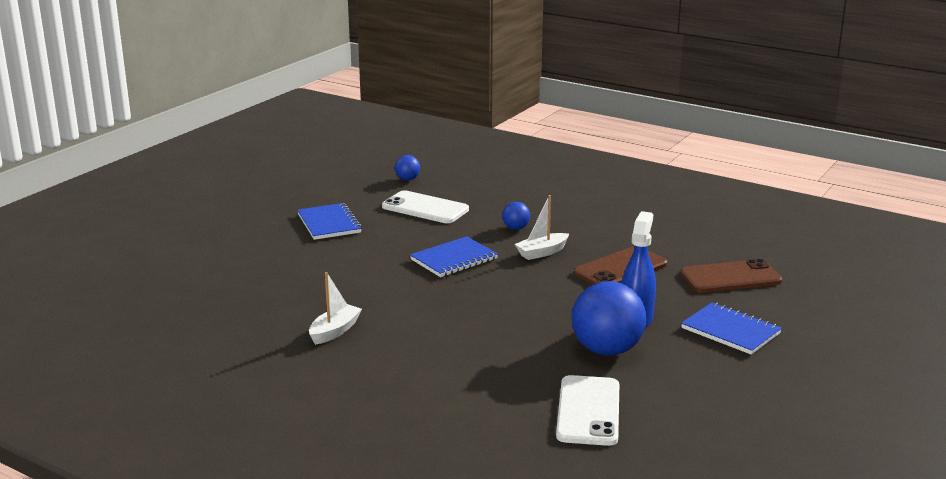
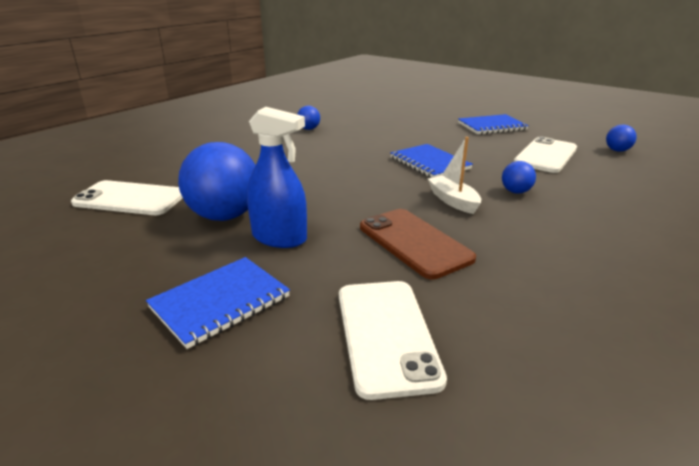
camera: 95 degrees right, 5 degrees up
white boat [309,272,362,345] -> blue ball [297,106,320,130]
brown phone [680,259,782,293] -> white phone [339,281,447,400]

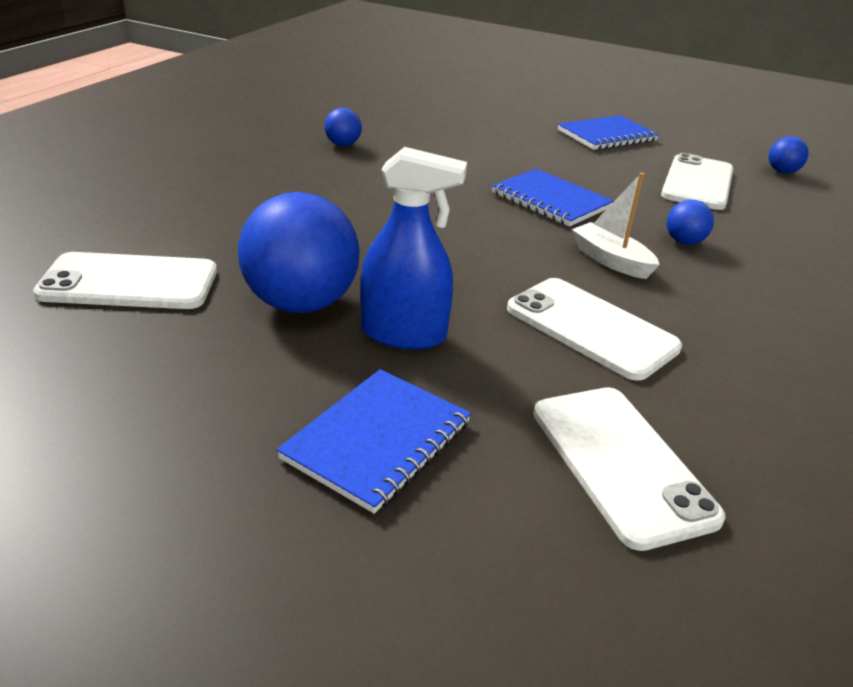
camera: 15 degrees left, 5 degrees up
brown phone [360,209,476,279] -> white phone [507,278,682,381]

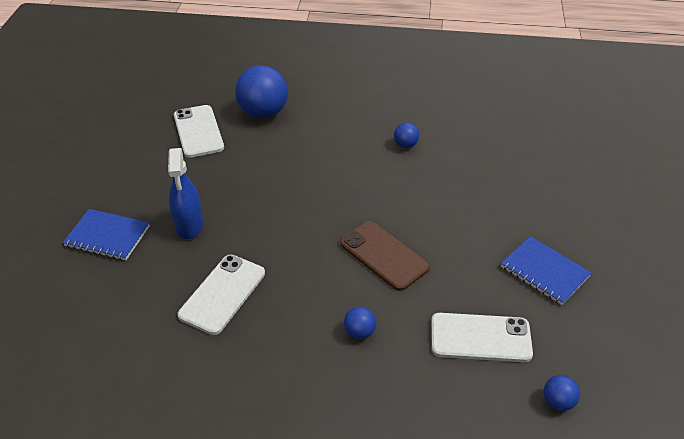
camera: 75 degrees right, 10 degrees up
blue ball [238,192,360,313] -> blue ball moved to [235,65,288,118]
blue notebook [492,169,614,227] -> brown phone [340,221,430,291]
white phone [533,387,726,551] -> none
white boat [572,173,660,279] -> none

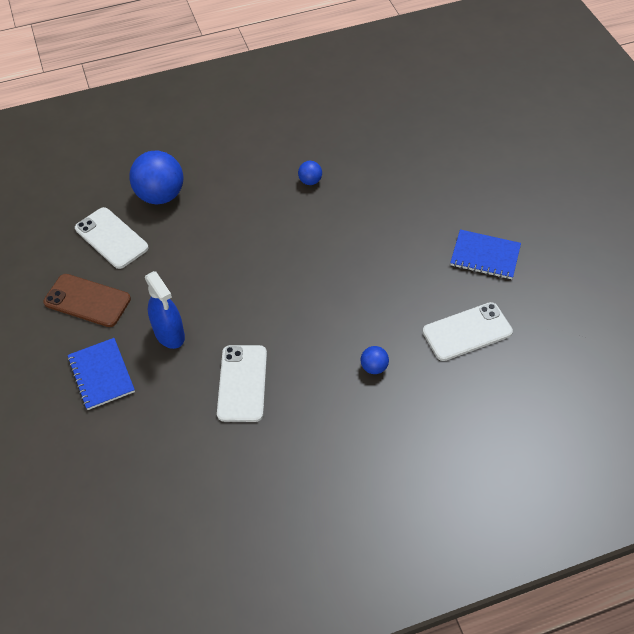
camera: 25 degrees left, 10 degrees up
blue notebook [63,209,150,260] -> blue notebook turned 75 degrees clockwise [67,338,135,410]
brown phone [340,221,430,291] -> brown phone moved to [43,274,131,327]
blue ball [543,375,580,411] -> none

